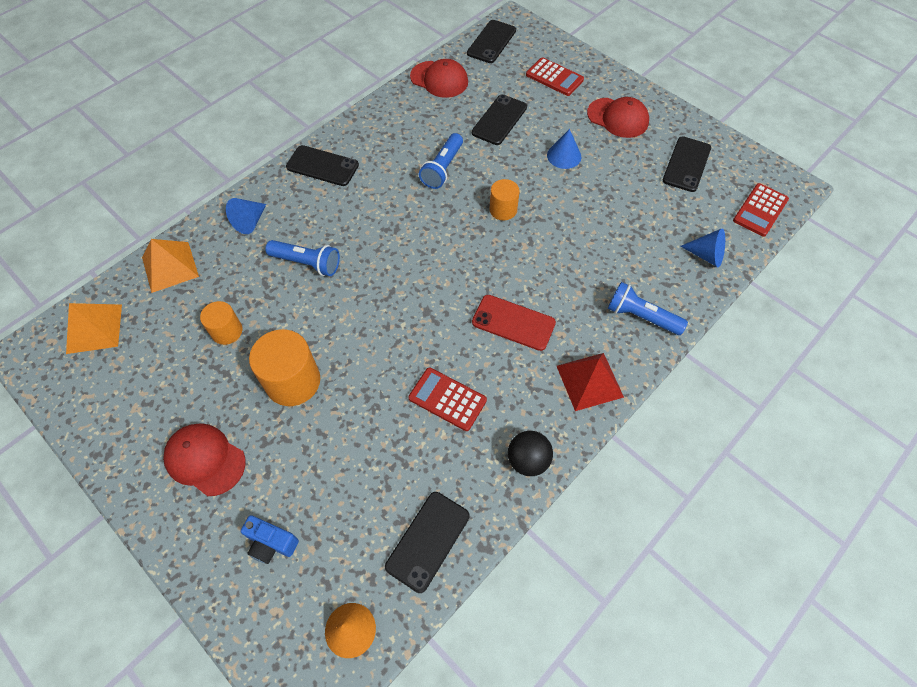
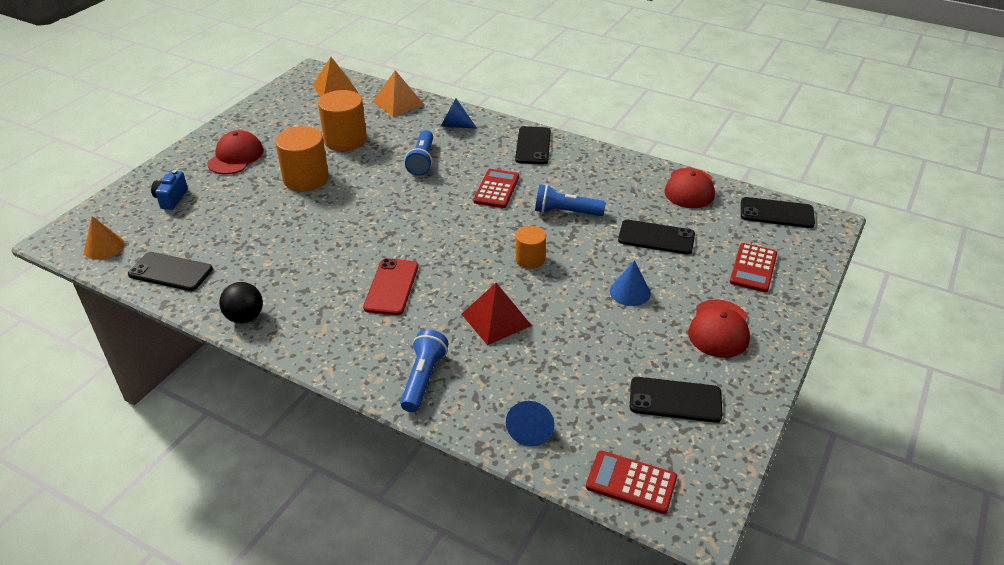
camera: 75 degrees right, 20 degrees down
orange cylinder [200,301,242,345] -> orange cylinder [318,90,367,151], size x1.70
red calculator [408,368,487,431] -> red calculator moved to [473,169,519,208]
red pyramid [557,353,624,411] -> red pyramid moved to [462,283,532,345]

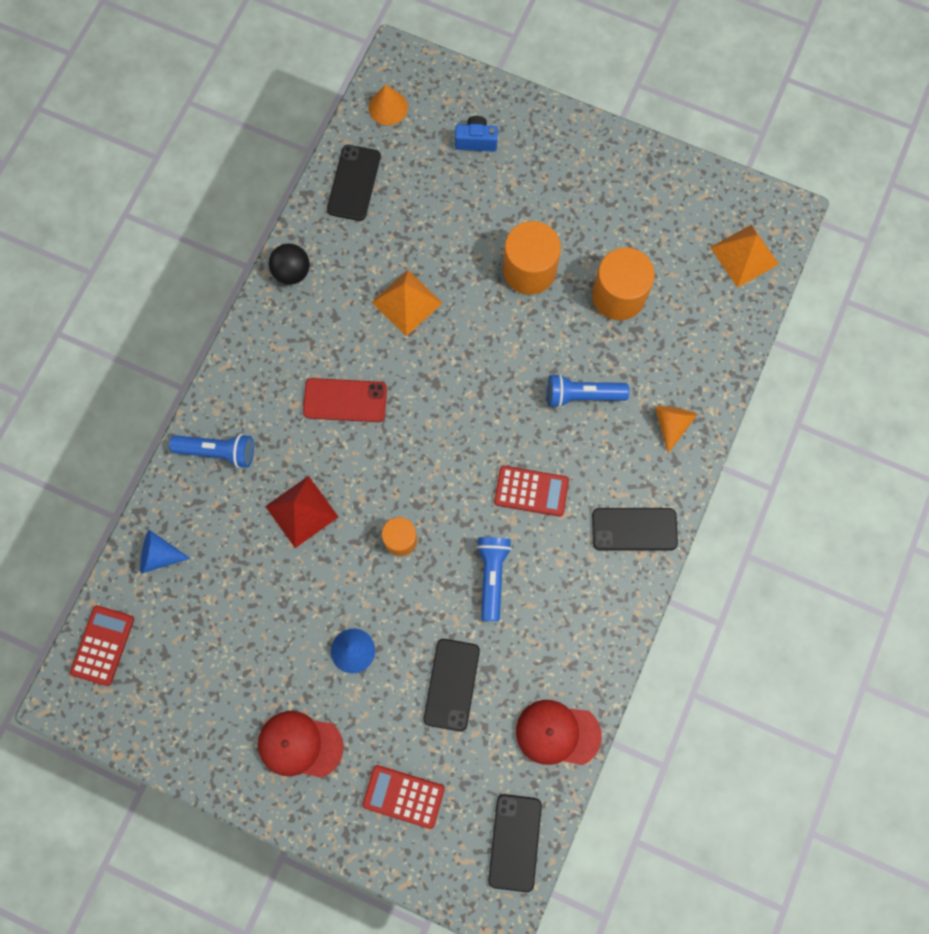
camera: 85 degrees right, 35 degrees up
red cap [207,130,264,174] -> none
orange pyramid [372,70,424,117] -> orange pyramid moved to [372,270,442,336]
blue cone [441,98,477,129] -> orange cone [655,406,698,453]
black phone [630,377,723,423] -> none

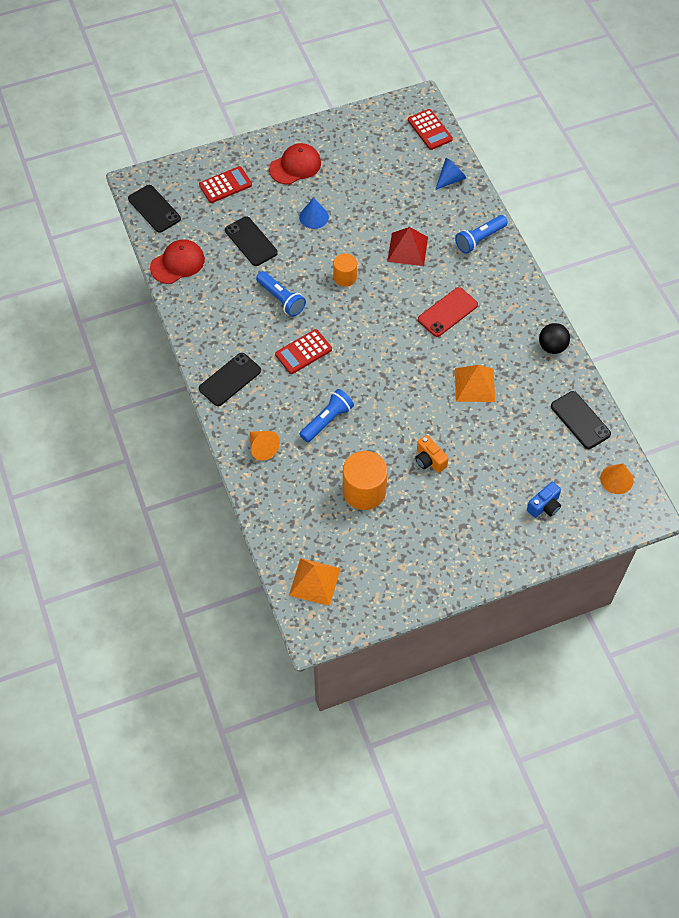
camera: 135 degrees right, 15 degrees down
orange cylinder [503,221,561,295] -> orange camera [415,435,449,473]

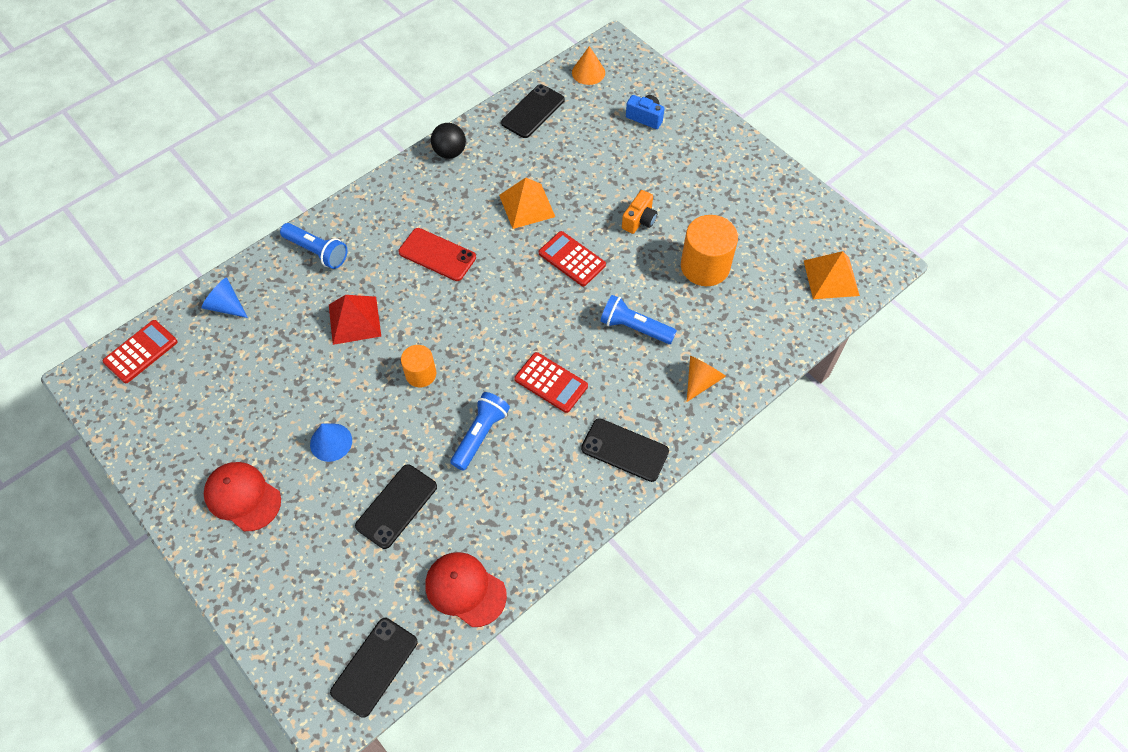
camera: 110 degrees left, 0 degrees up
red calculator [199,166,252,203] -> red calculator moved to [539,231,606,287]

